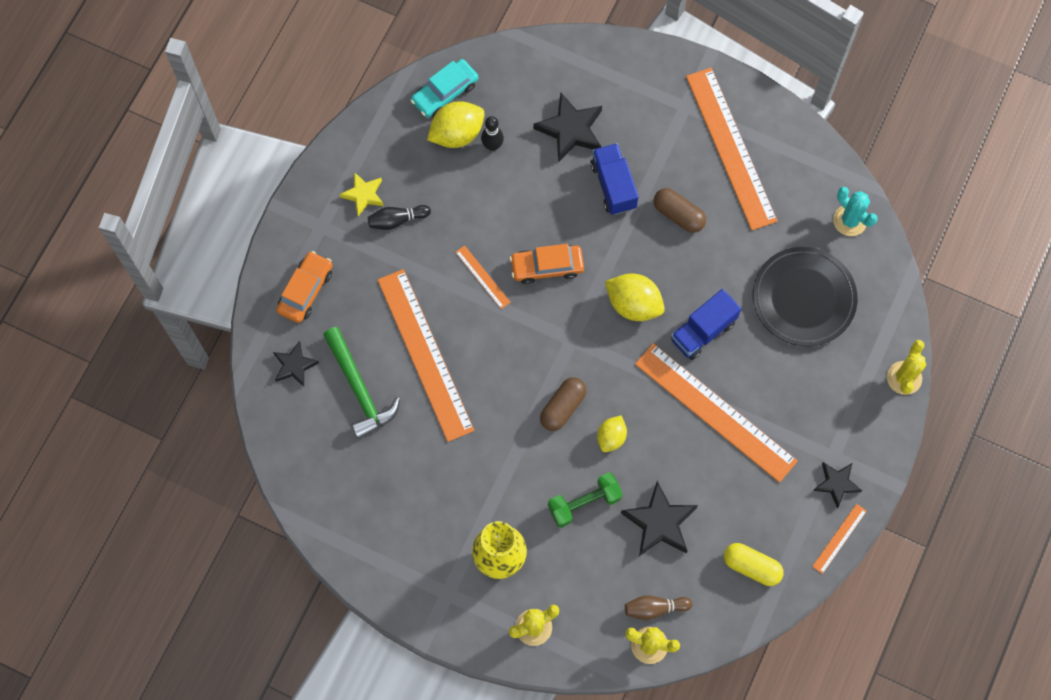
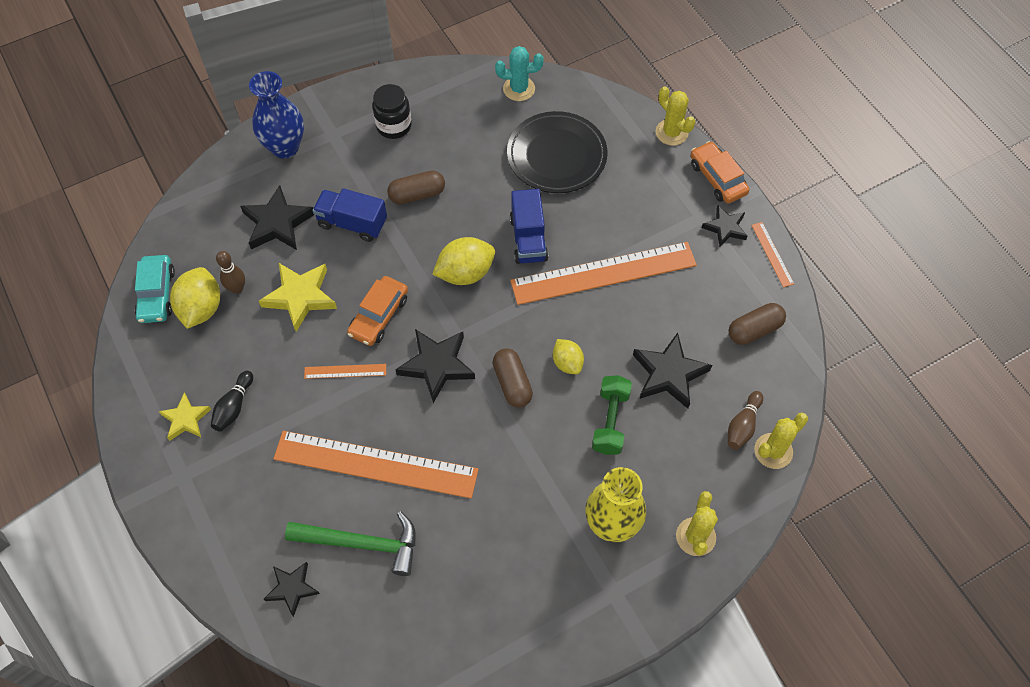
camera: 55 degrees left, 10 degrees down
orange car [276,251,333,323] -> orange car moved to [690,141,750,203]
black bowling pin [481,116,504,151] -> brown bowling pin [216,251,245,294]
orange ruler [686,68,777,230] -> black jar [372,84,412,139]
yellow capsule [724,543,784,586] -> brown capsule [728,303,786,345]
none -> blue vase [249,71,304,159]
none -> yellow star [259,263,337,332]
none -> black star [395,329,475,403]

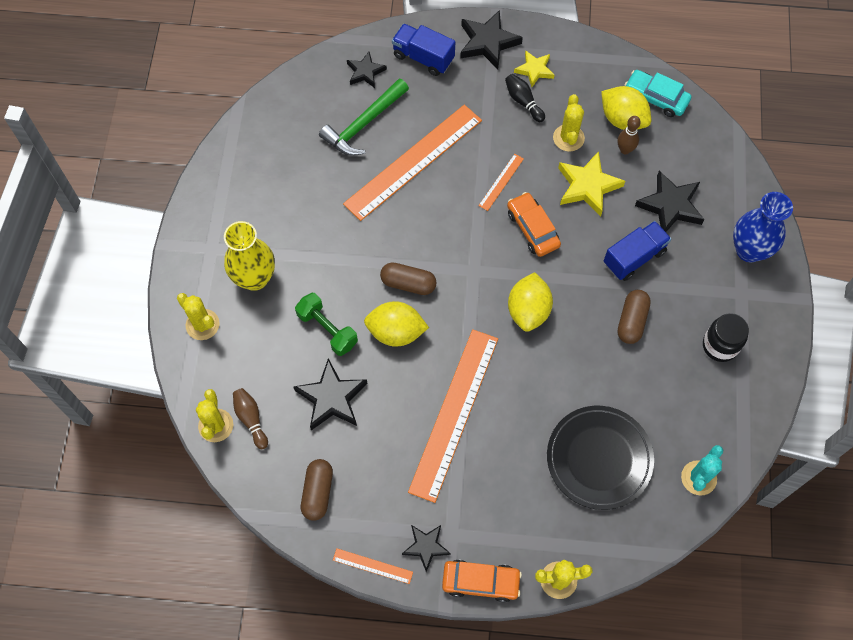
camera: 125 degrees right, 5 degrees up
black star [395,329,475,403] -> black star moved to [460,10,523,69]
blue truck [510,189,548,264] -> blue truck moved to [392,24,455,76]
yellow lemon [553,339,584,374] -> yellow lemon [364,301,429,347], size x1.63
none -> yellow cactus [553,94,585,151]

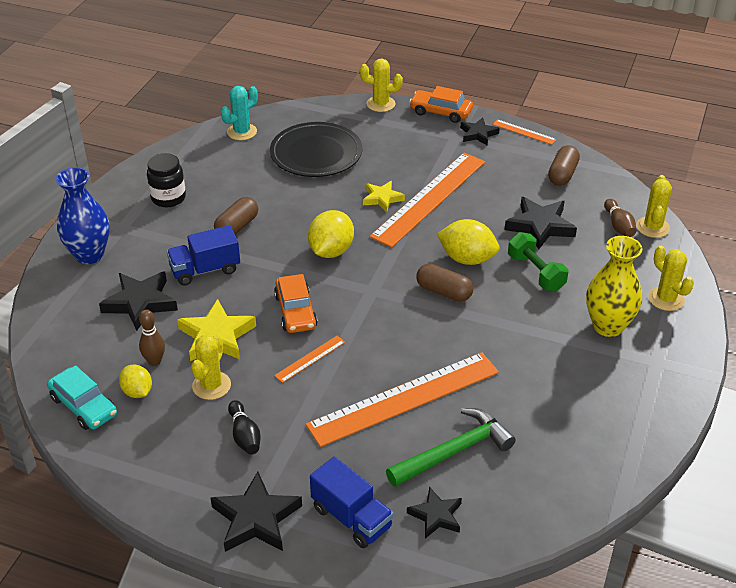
camera: 165 degrees left, 25 degrees down
yellow star [514,50,554,87] -> yellow star moved to [363,181,405,212]
yellow lemon [601,86,651,130] -> yellow lemon [119,365,152,398], size x0.62

